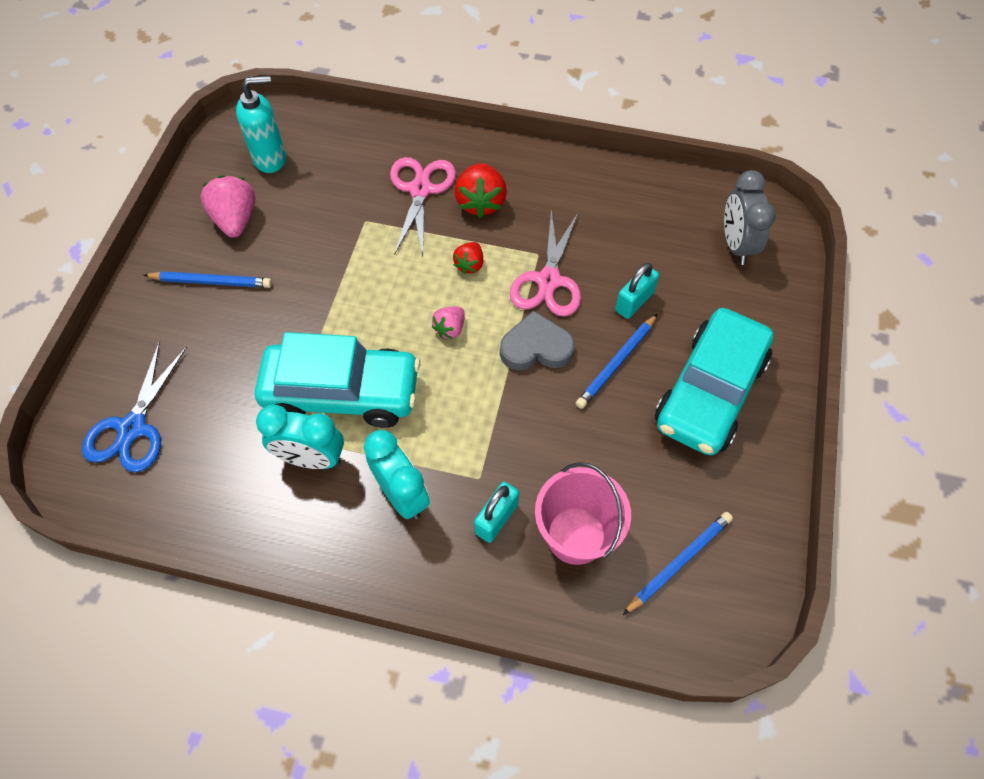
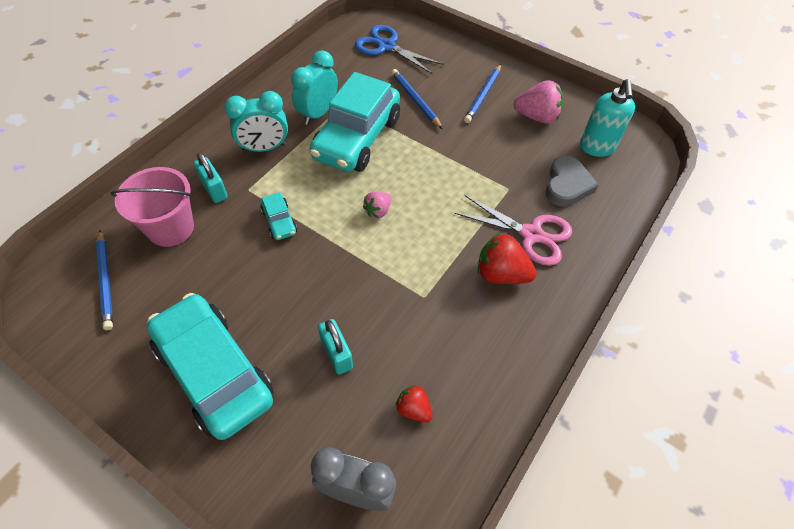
camera: 110 degrees right, 5 degrees down
pink strawberry [432,307,465,339] -> pink strawberry turned 105 degrees counterclockwise [363,192,392,218]
red strawberry [453,242,483,274] -> red strawberry moved to [395,385,433,422]
grey heart [500,310,575,371] -> grey heart moved to [545,156,599,207]
pink scissors [510,209,581,317] -> none
blue pencil [576,314,657,409] -> blue pencil moved to [391,69,443,129]
none -> turquoise car [260,192,297,240]

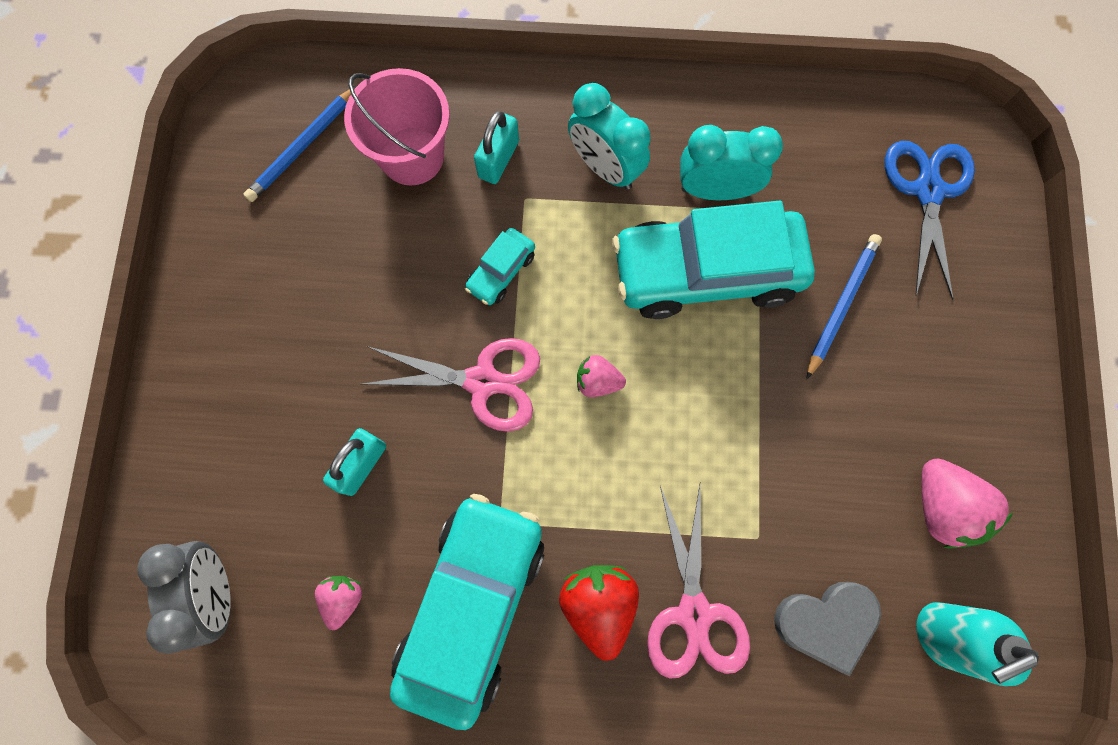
camera: 60 degrees right, 20 degrees up
turquoise car [147,293,274,440] -> turquoise car moved to [390,494,544,730]
red strawberry [395,385,433,422] -> pink strawberry [315,576,362,630]
blue pencil [464,64,501,123] -> none
none -> pink scissors [363,338,540,432]

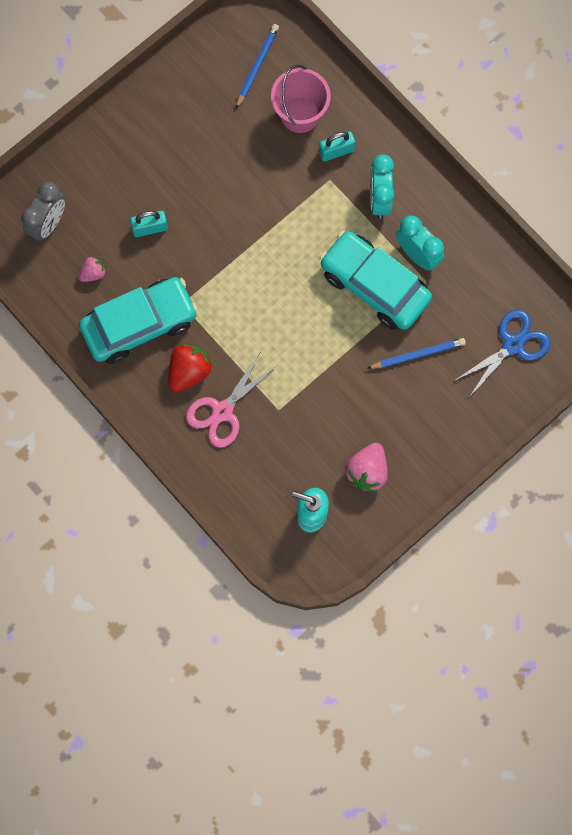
camera: 45 degrees right, 0 degrees up
blue pencil [243,85,358,202] -> blue pencil turned 120 degrees clockwise [236,24,279,109]
pink scissors [363,338,540,432] -> none
turquoise car [465,228,535,305] -> none
pink strawberry [577,355,626,397] -> none
grey heart [774,582,881,677] -> none

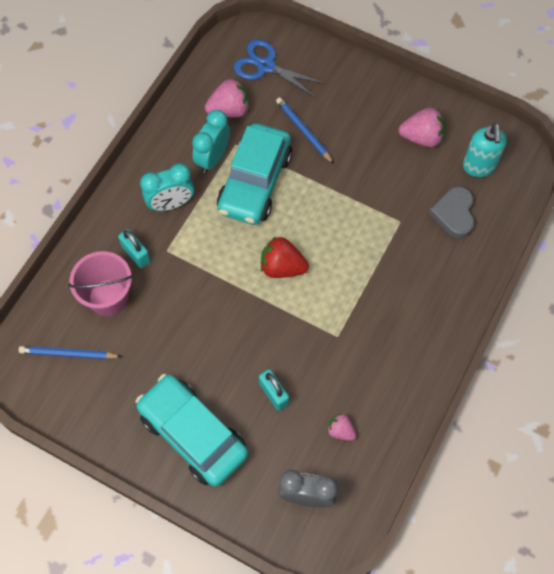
camera: 110 degrees left, 10 degrees down
turquoise car [79,277,198,364] -> turquoise car moved to [135,374,248,487]
red strawberry [168,344,212,392] -> red strawberry moved to [261,236,309,278]
pink scissors [186,351,278,448] -> none
none -> pink strawberry [205,79,249,118]
none -> grey heart [429,186,475,238]

